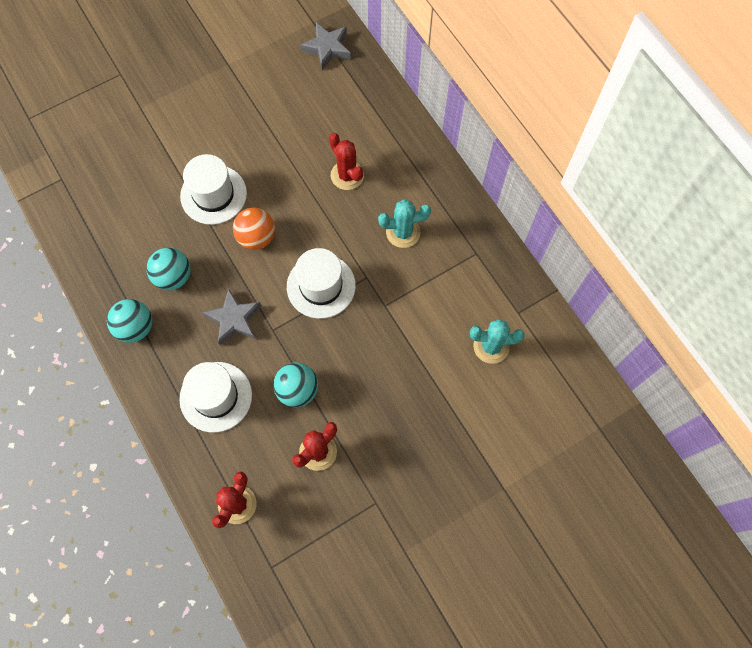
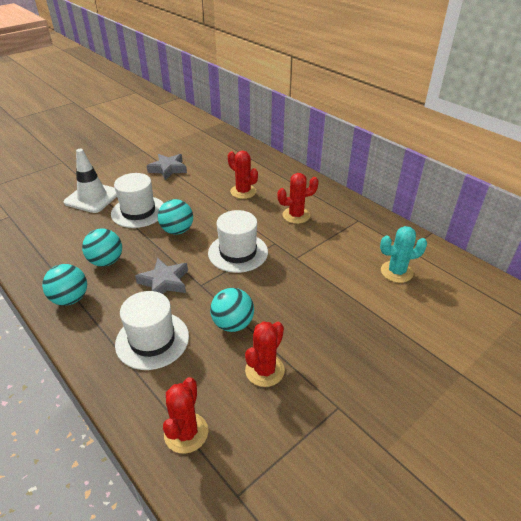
camera: 10 degrees left, 30 degrees down
orange ball [233,208,275,250] -> turquoise ball [158,199,193,235]
grey star [300,23,351,70] -> grey star moved to [147,154,187,180]
turquoise cactus [378,199,431,248] -> red cactus [277,173,319,224]
none -> white traffic cone [64,149,117,213]

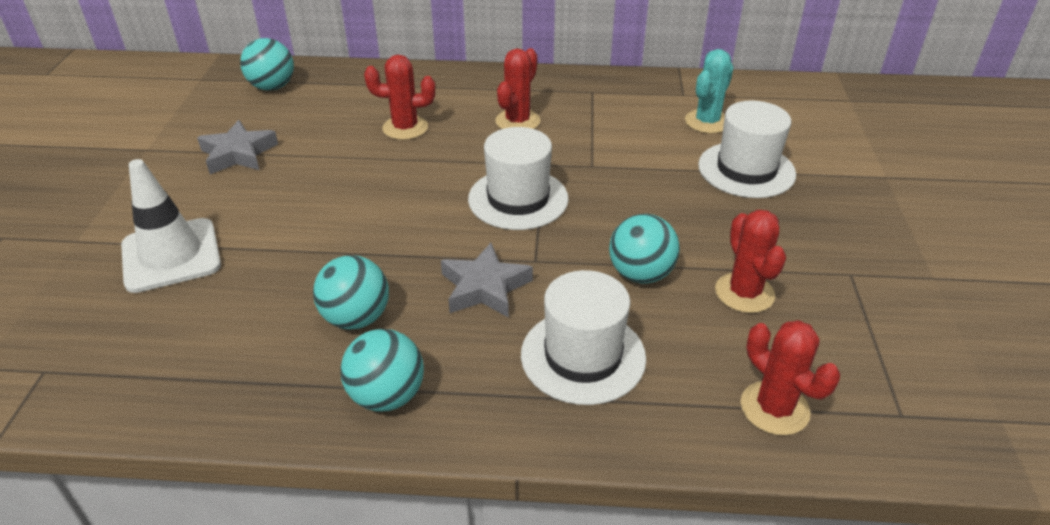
camera: 45 degrees left, 0 degrees up
white hat [111,173,164,228] -> white hat moved to [698,100,796,198]
turquoise ball [158,199,193,235] -> turquoise ball moved to [240,38,294,91]

